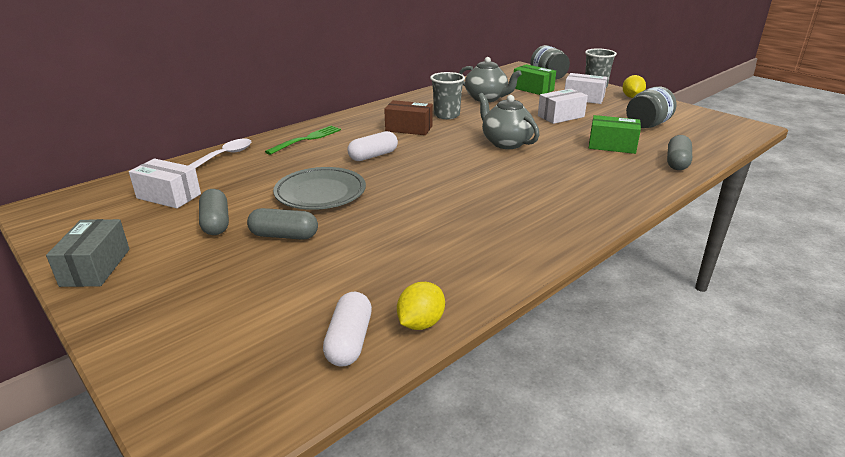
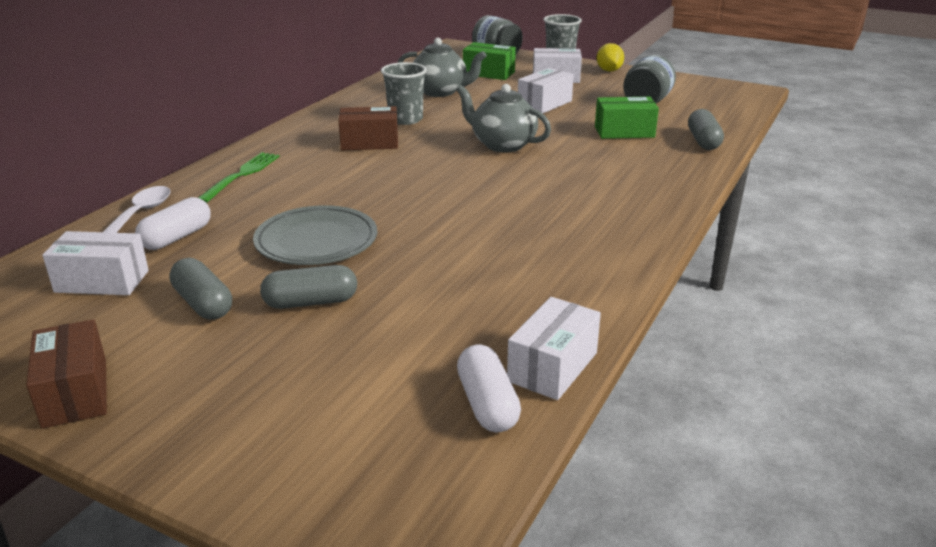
camera: 20 degrees left, 0 degrees up
grey box [46,219,130,287] -> brown box [26,319,107,429]
white capsule [347,131,398,161] -> white capsule moved to [135,197,211,250]
yellow lemon [397,282,445,330] -> white box [507,297,601,400]

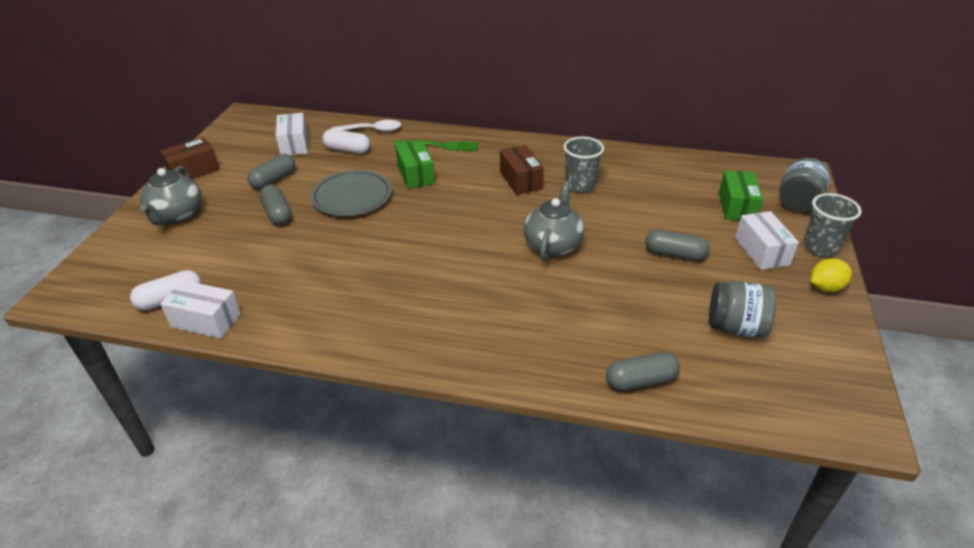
camera: 75 degrees right, 10 degrees up
grey teapot [398,38,486,97] -> grey teapot moved to [140,166,202,225]
white box [518,68,574,113] -> grey capsule [646,230,709,261]
green box [595,97,659,139] -> green box moved to [395,140,435,189]

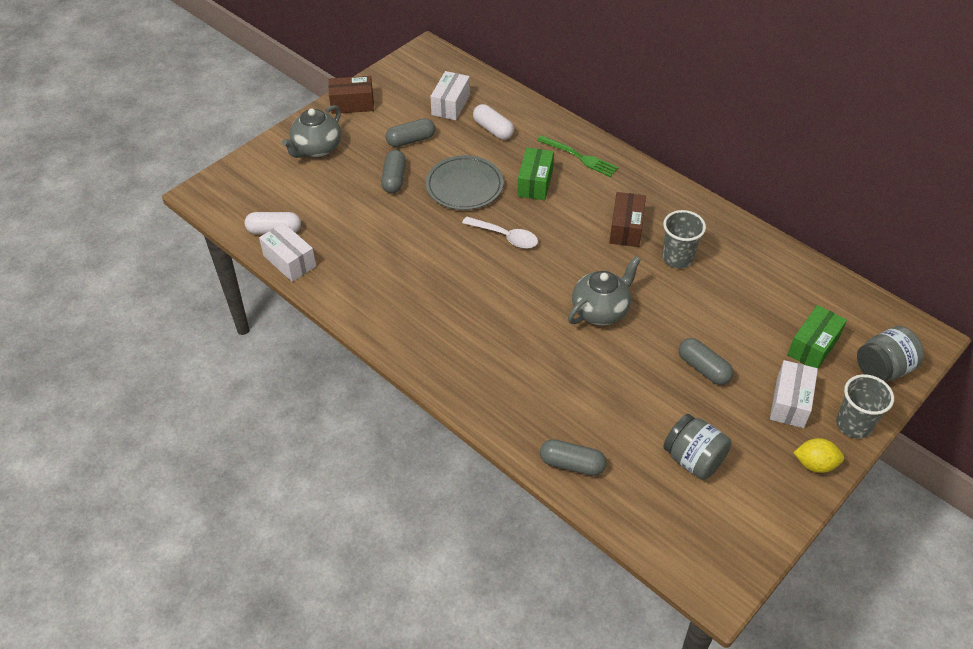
camera: 30 degrees right, 10 degrees up
white spoon [331,120,401,132] -> white spoon moved to [462,216,538,248]

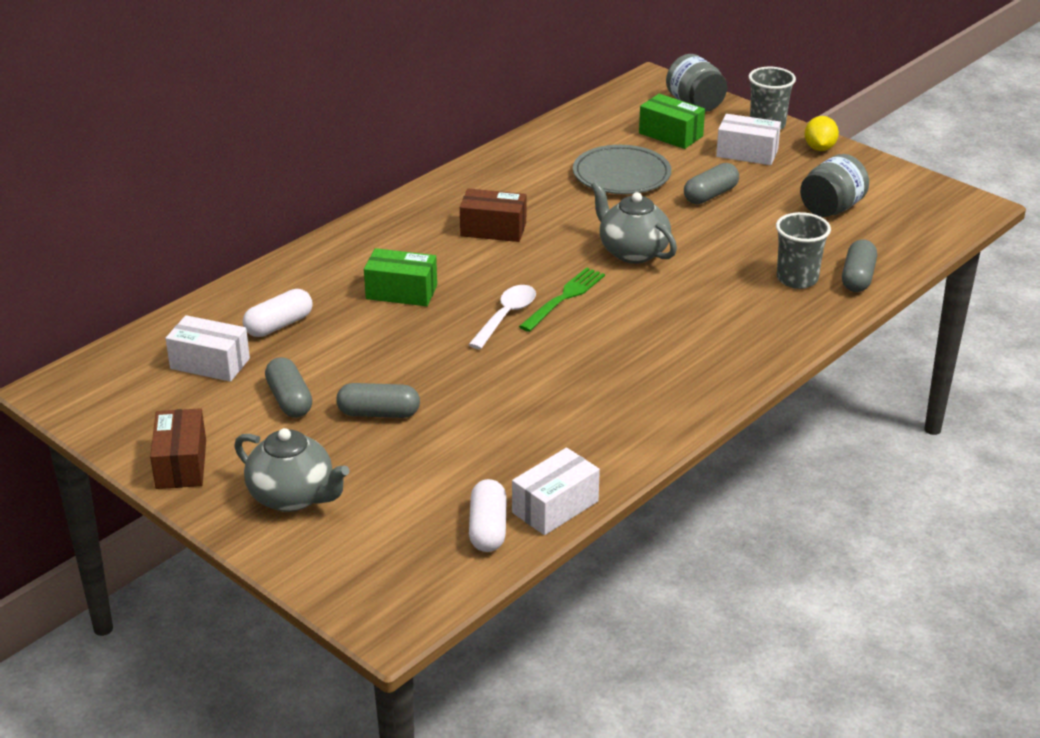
camera: 90 degrees left, 15 degrees down
grey plate [426,155,504,210] -> grey plate moved to [573,145,671,194]
green fork [537,135,619,177] -> green fork moved to [519,267,605,332]
grey cup [662,210,706,268] -> grey cup moved to [776,212,831,289]

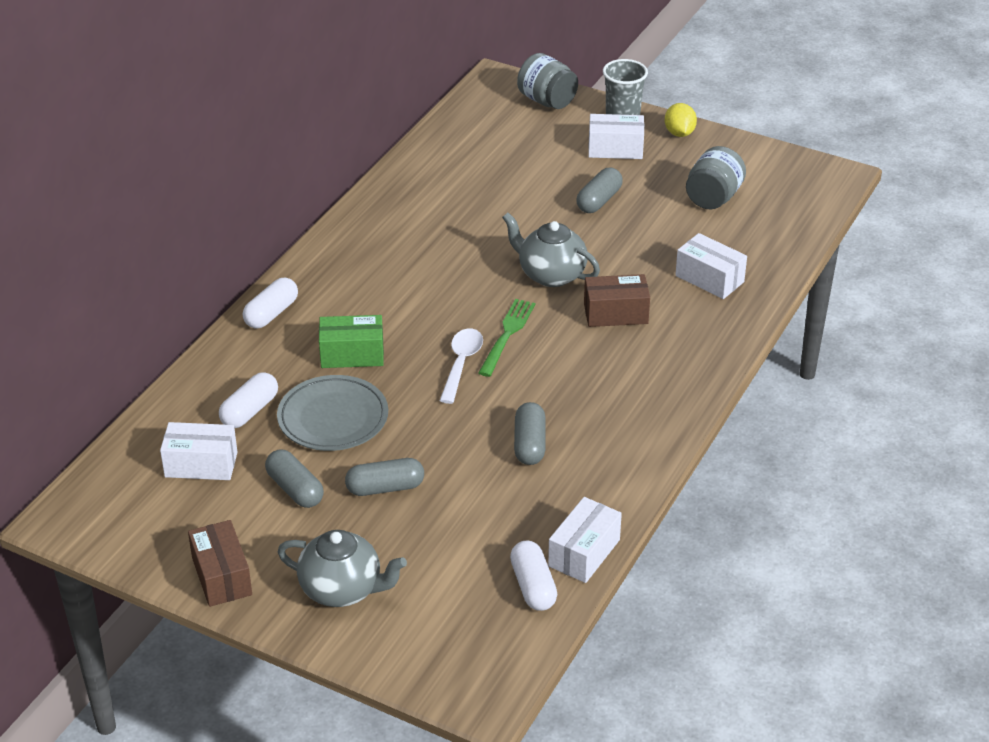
camera: 15 degrees left, 5 degrees up
brown box [460,189,526,242] -> brown box moved to [584,274,650,327]
grey plate [573,145,671,194] -> grey plate moved to [277,375,388,451]
green box [639,94,705,149] -> none
grey cup [776,212,831,289] -> white box [675,233,747,299]
grey capsule [842,239,877,292] -> grey capsule moved to [514,402,546,465]
none -> white capsule [243,277,298,329]

